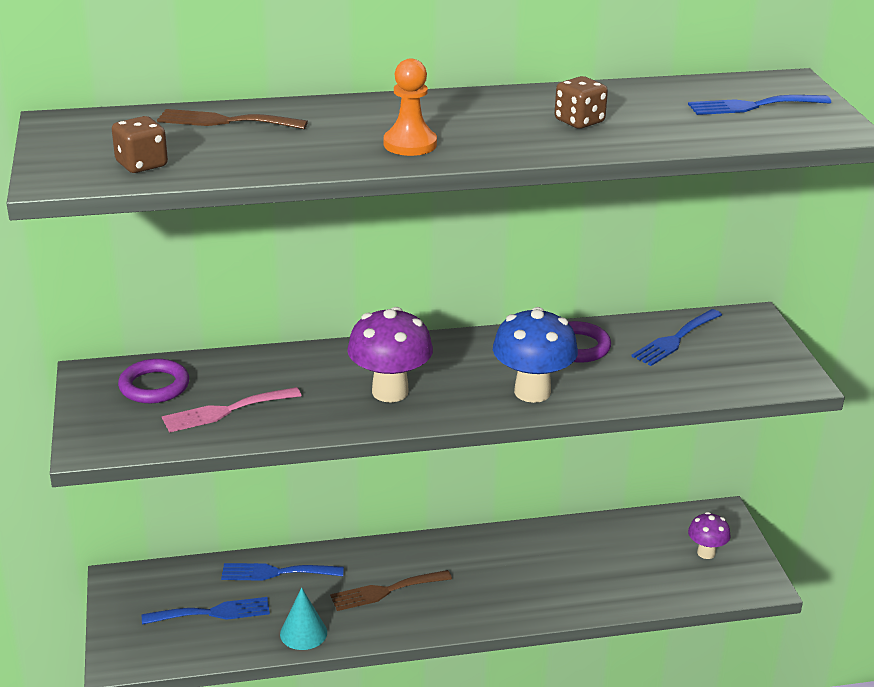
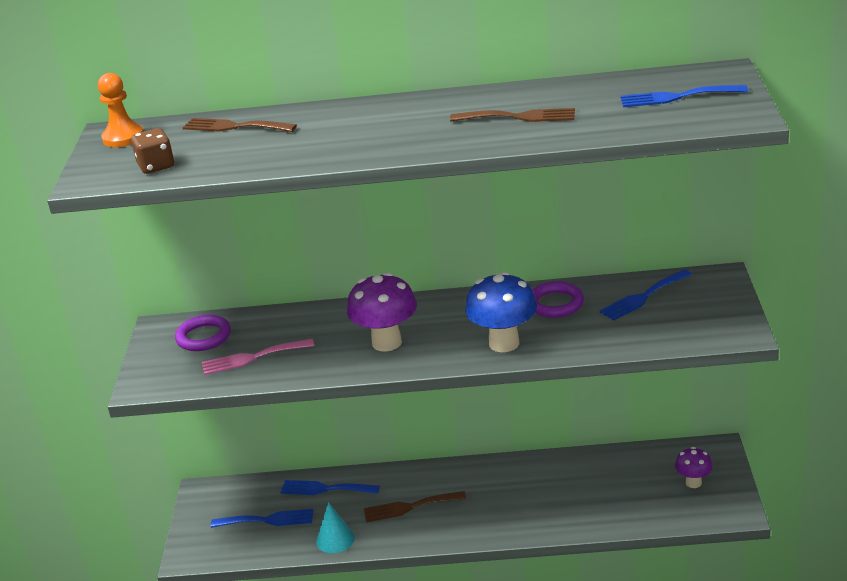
camera: 15 degrees right, 0 degrees up
orange pawn [384,58,437,156] -> orange pawn moved to [98,73,144,147]
brown dice [555,76,608,129] -> brown fork [450,108,575,122]

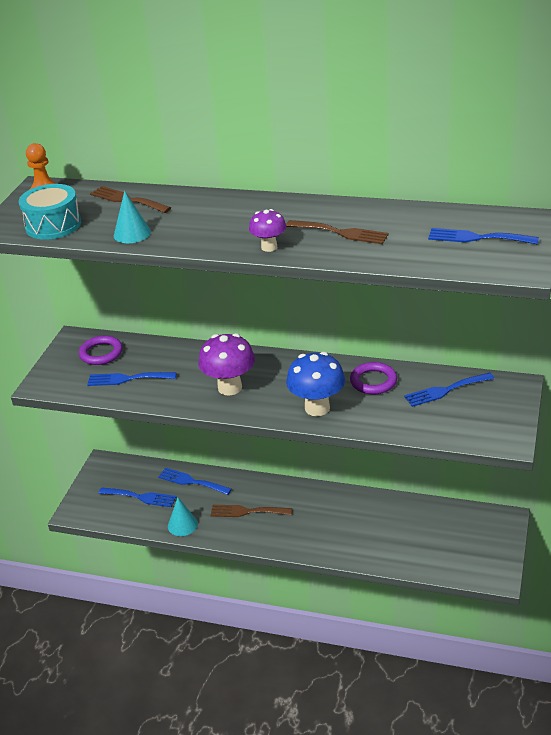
camera: 15 degrees right, 5 degrees up
brown dice [131,128,174,174] -> turquoise drum [19,184,81,240]
pink fork [202,339,314,375] -> blue fork [87,372,177,386]
purple mushroom [675,447,713,488] -> purple mushroom moved to [249,209,286,252]
none -> turquoise cone [114,191,151,243]

